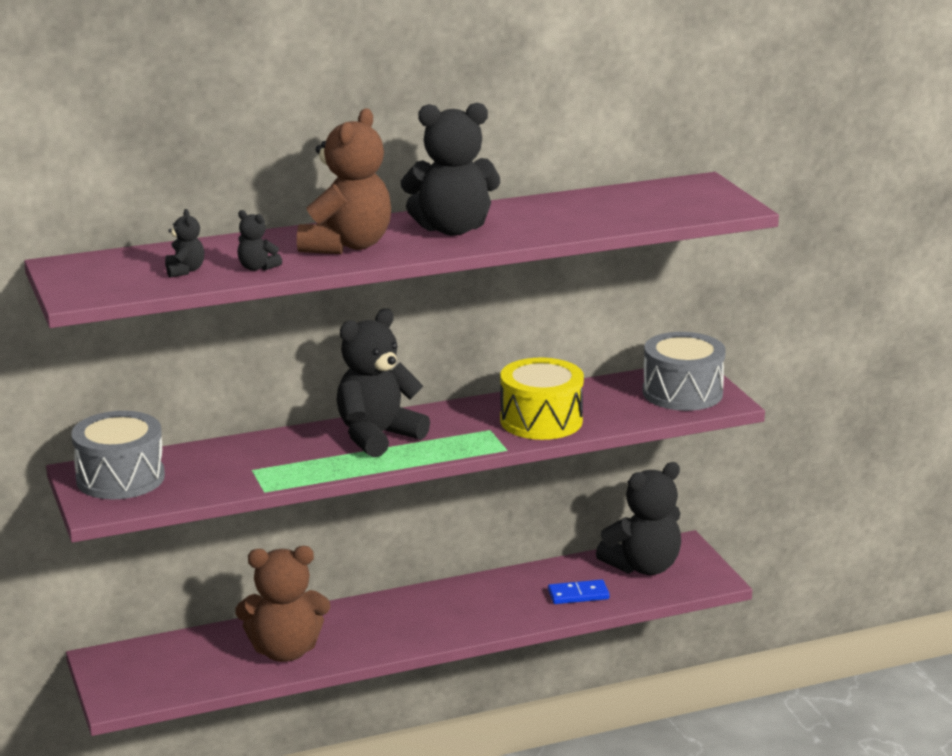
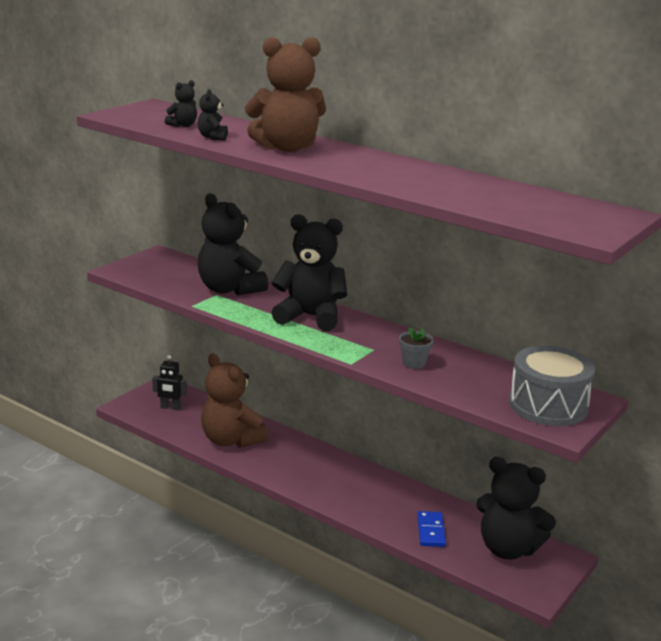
camera: 55 degrees right, 0 degrees up
grey drum [71,411,165,499] -> none
black teddy bear [401,103,501,236] -> black teddy bear moved to [197,193,268,295]
yellow drum [500,358,584,440] -> grey flower pot [399,328,434,369]
blue domino [548,580,610,604] -> blue domino turned 45 degrees clockwise [417,511,446,547]
none -> black robot [152,355,187,410]

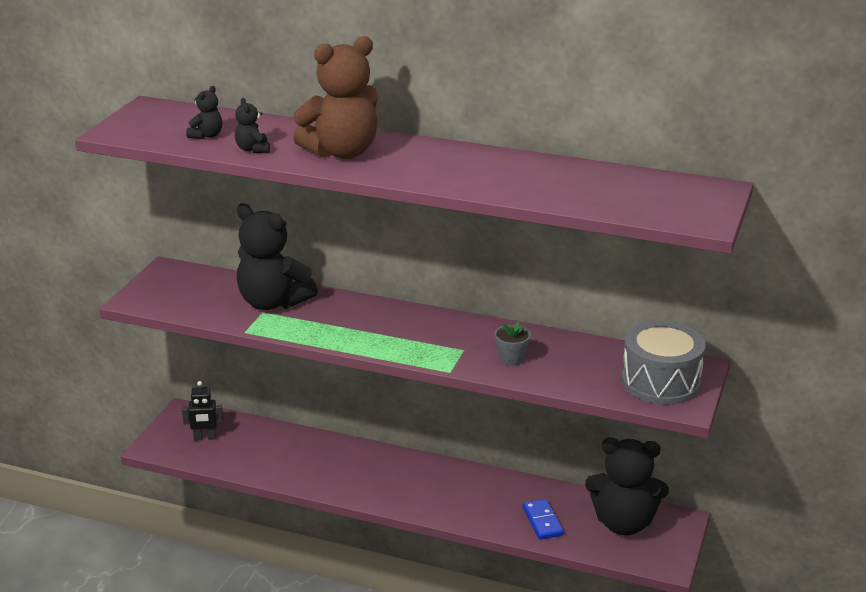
camera: 15 degrees left, 5 degrees up
brown teddy bear [201,354,269,448] -> none
black teddy bear [271,214,347,331] -> none

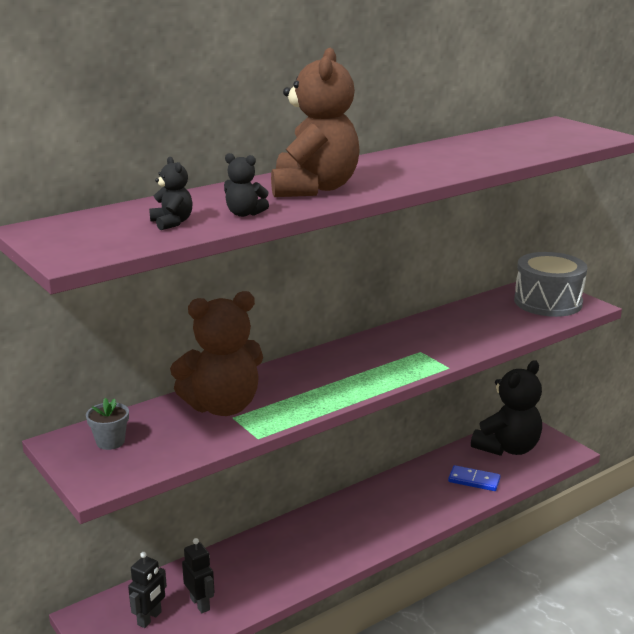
camera: 55 degrees left, 5 degrees down
black teddy bear [237,203,318,310] -> brown teddy bear [170,291,263,416]
grey flower pot [495,322,531,365] -> grey flower pot moved to [86,398,129,450]
none -> black robot [182,538,215,613]

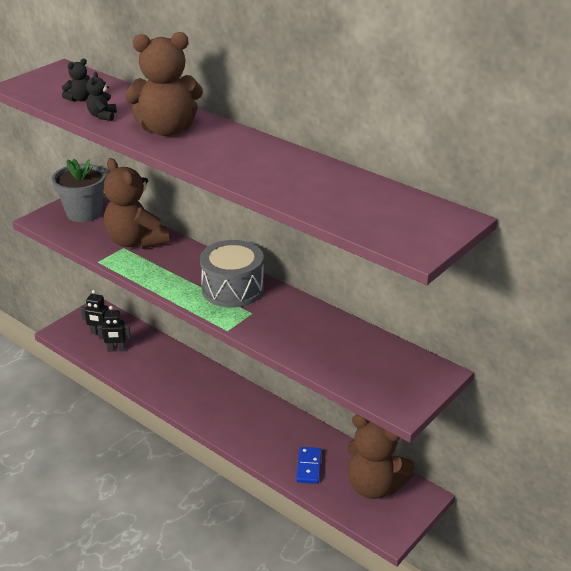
camera: 75 degrees right, 10 degrees up
grey flower pot [86,398,129,450] -> grey flower pot [52,159,106,222], size x1.99
black robot [182,538,215,613] -> black robot turned 45 degrees clockwise [97,306,131,352]
black teddy bear [471,360,542,456] -> brown teddy bear [347,414,415,499]
grey drum [514,252,587,317] -> grey drum moved to [200,240,264,308]

